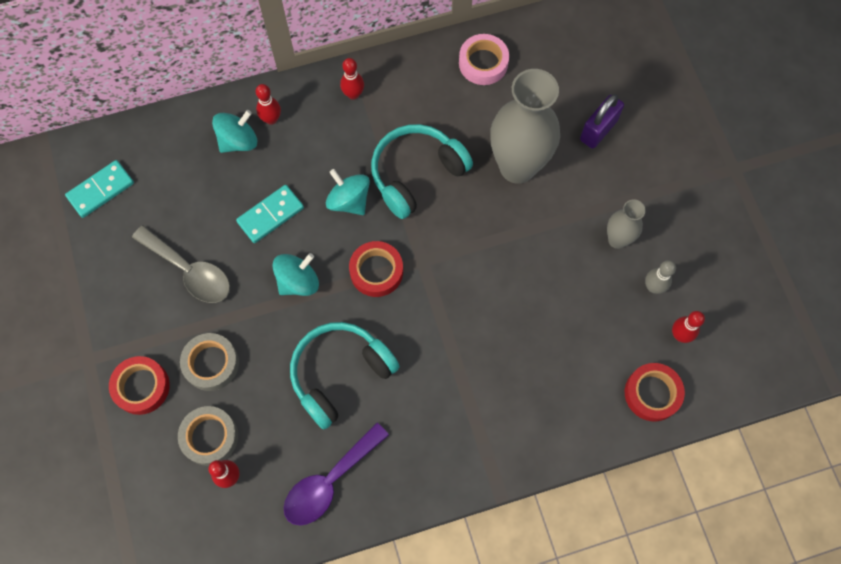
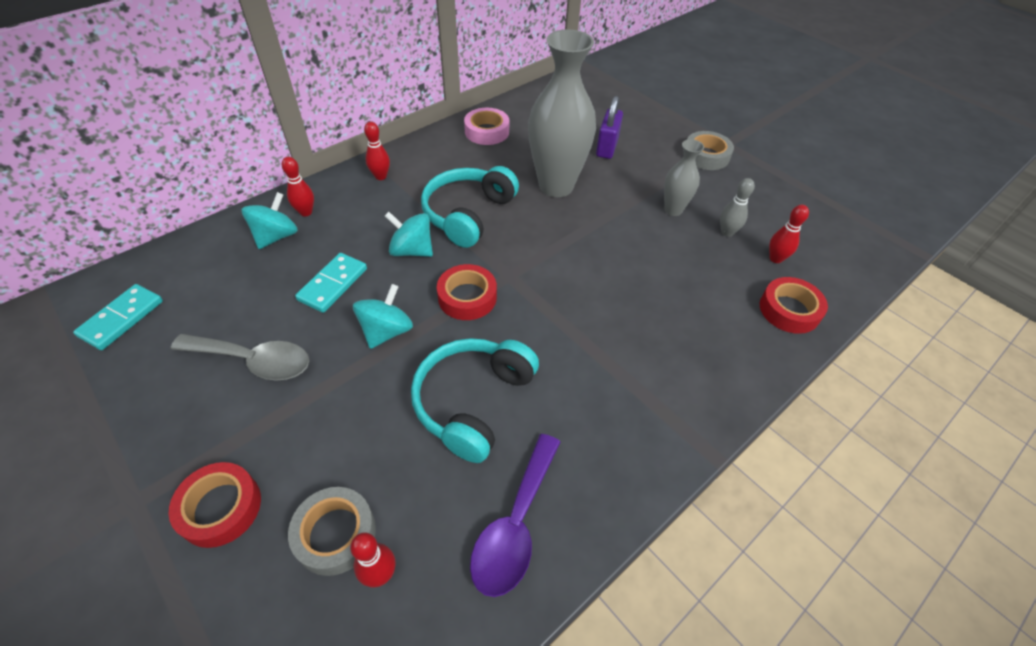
camera: 25 degrees left, 20 degrees down
grey tape [180,333,239,391] -> grey tape moved to [683,131,734,170]

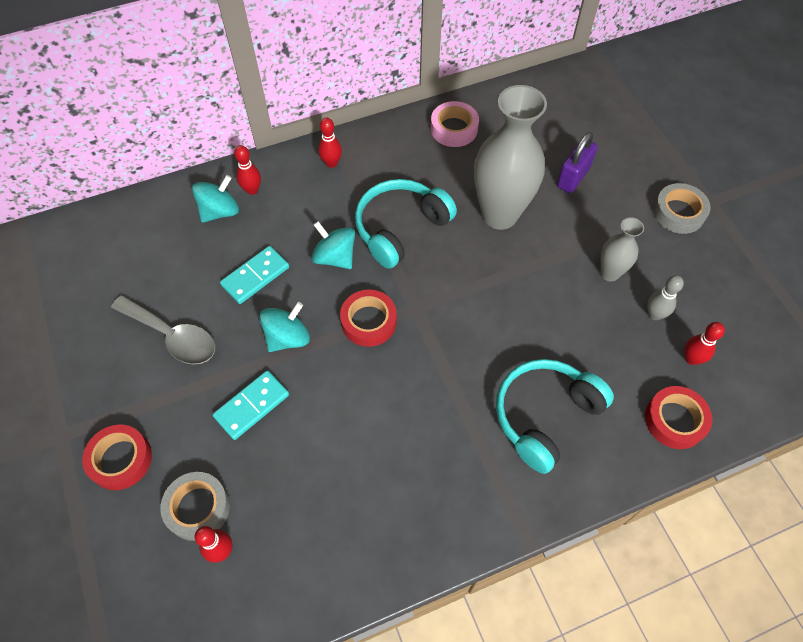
camera: 20 degrees right, 10 degrees up
turquoise domino [73,284,163,350] -> turquoise domino moved to [213,370,289,440]
turquoise headphones [411,338,539,463] -> turquoise headphones moved to [496,359,614,474]
purple spoon [470,434,561,597] -> none

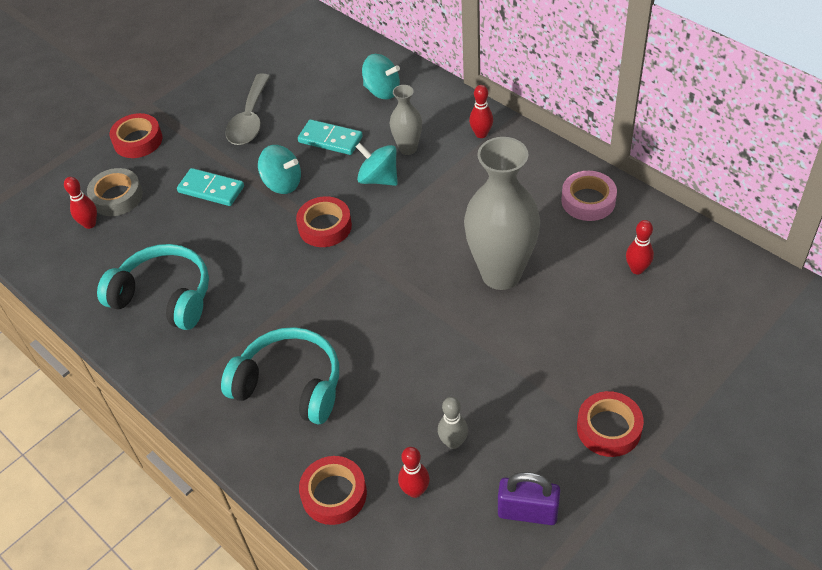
camera: 70 degrees right, 10 degrees down
red bowling pin [234,145,261,195] -> red bowling pin moved to [626,220,654,274]
turquoise spinning top [311,221,355,269] -> turquoise spinning top turned 75 degrees counterclockwise [356,143,398,186]
turquoise headphones [355,179,457,269] -> turquoise headphones moved to [97,244,209,330]
purple padlock [557,132,598,193] -> purple padlock moved to [498,472,560,525]
grey vase [600,217,644,282] -> grey vase moved to [389,85,422,155]
grey tape [653,183,711,234] -> red tape [577,391,644,457]

